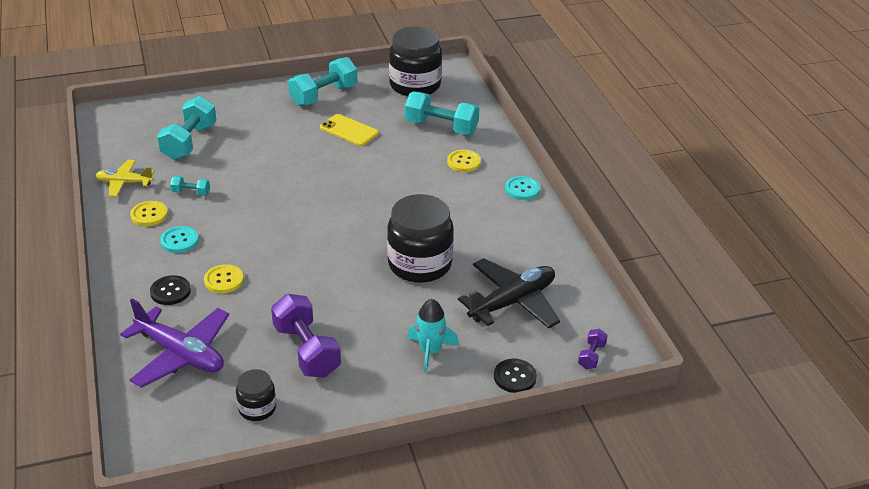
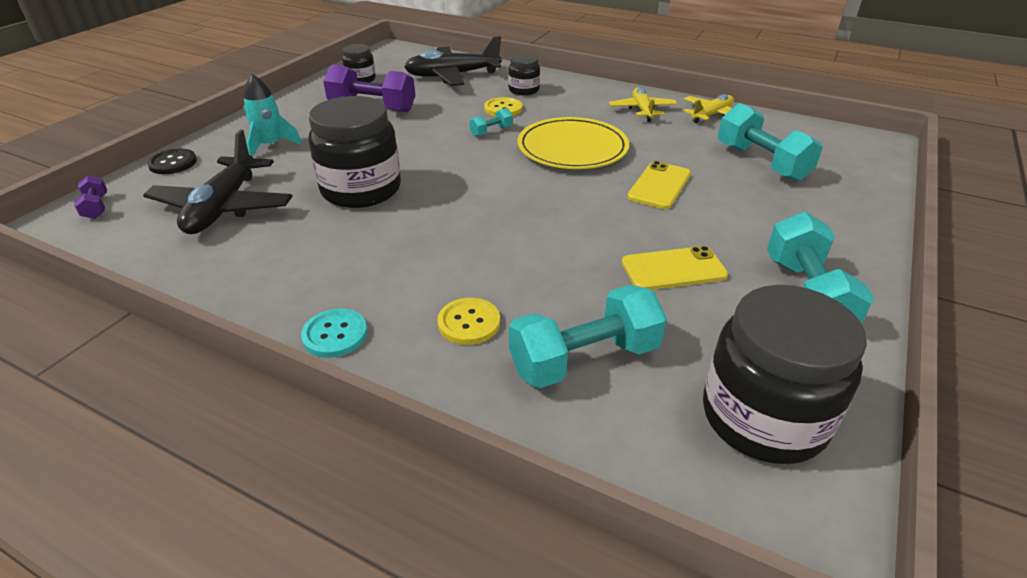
camera: 135 degrees right, 0 degrees up
purple plane [120,299,229,388] -> black plane [404,36,502,86]
yellow button [130,201,168,226] -> yellow plane [609,87,677,122]
black button [150,275,191,305] -> black jar [508,53,540,95]
turquoise button [160,226,199,253] -> none
turquoise dumbbell [170,176,210,196] -> turquoise dumbbell moved to [469,108,513,137]
none -> yellow plate [518,117,629,169]
none -> yellow phone [627,161,691,209]

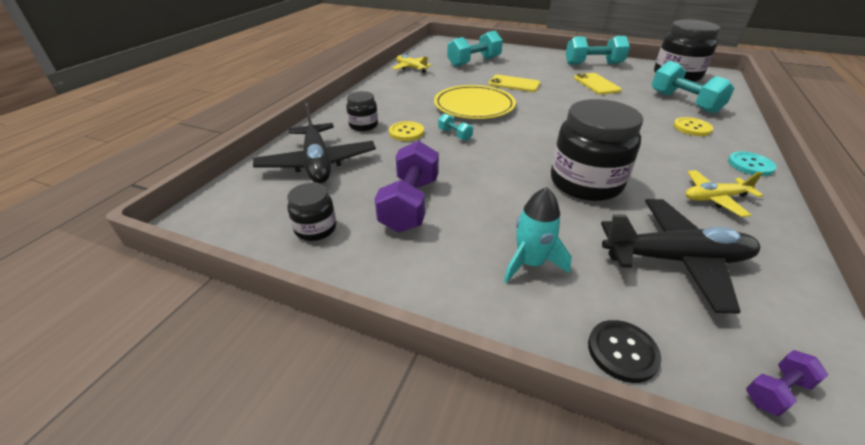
camera: 95 degrees left, 0 degrees up
yellow plane [609,87,677,122] -> yellow plane moved to [685,170,763,217]

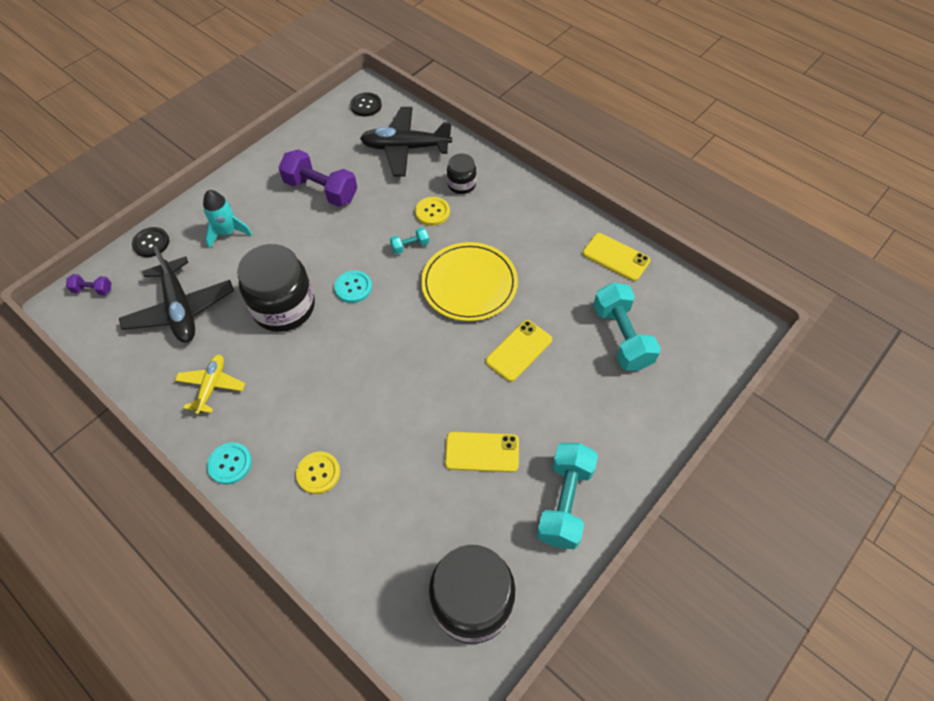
camera: 110 degrees right, 20 degrees up
black jar [287,183,336,241] -> none
yellow plane [392,54,432,73] -> yellow phone [583,233,650,281]
black plane [601,199,760,314] -> black plane turned 45 degrees counterclockwise [119,246,234,343]
turquoise dumbbell [652,61,735,114] -> none
purple dumbbell [746,350,829,417] -> purple dumbbell turned 75 degrees counterclockwise [66,274,111,295]
none -> turquoise button [334,270,372,303]
none -> black button [350,92,382,117]

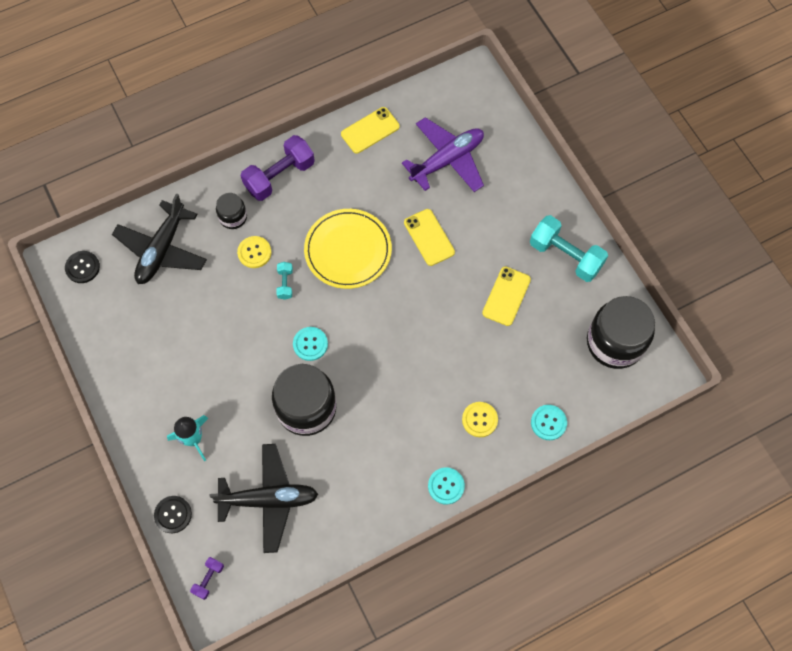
camera: 70 degrees left, 10 degrees up
yellow plane [175,355,245,414] -> none
purple dumbbell [278,149,357,207] -> purple dumbbell moved to [241,135,315,201]
turquoise dumbbell [593,283,661,371] -> purple plane [402,117,484,192]
none -> turquoise button [531,405,567,440]

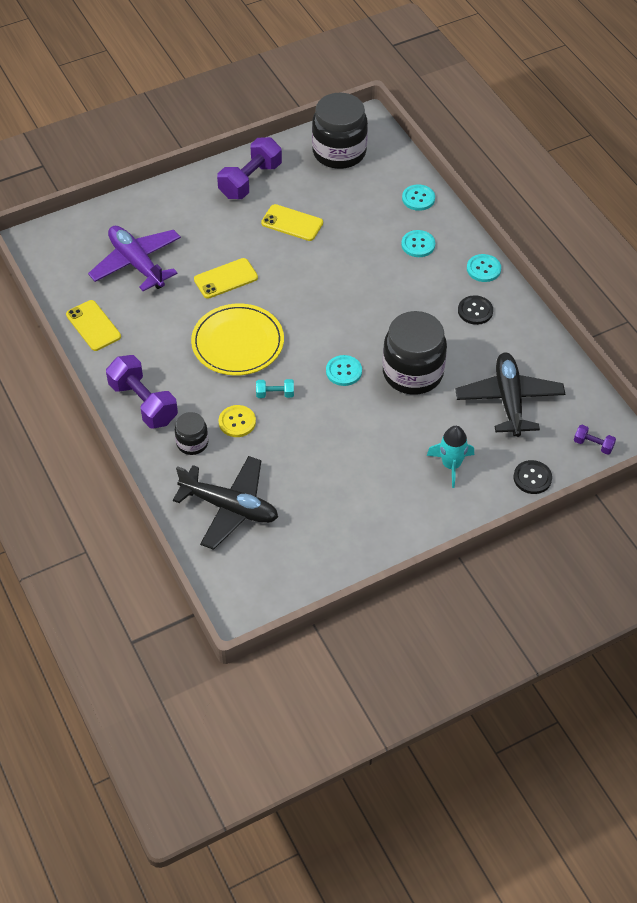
camera: 90 degrees left, 15 degrees down
black button [65,251,100,283] -> black button moved to [458,295,493,325]
yellow button [462,402,498,437] -> turquoise button [401,230,435,257]
turquoise dumbbell [530,215,608,282] -> purple dumbbell [217,137,282,199]

